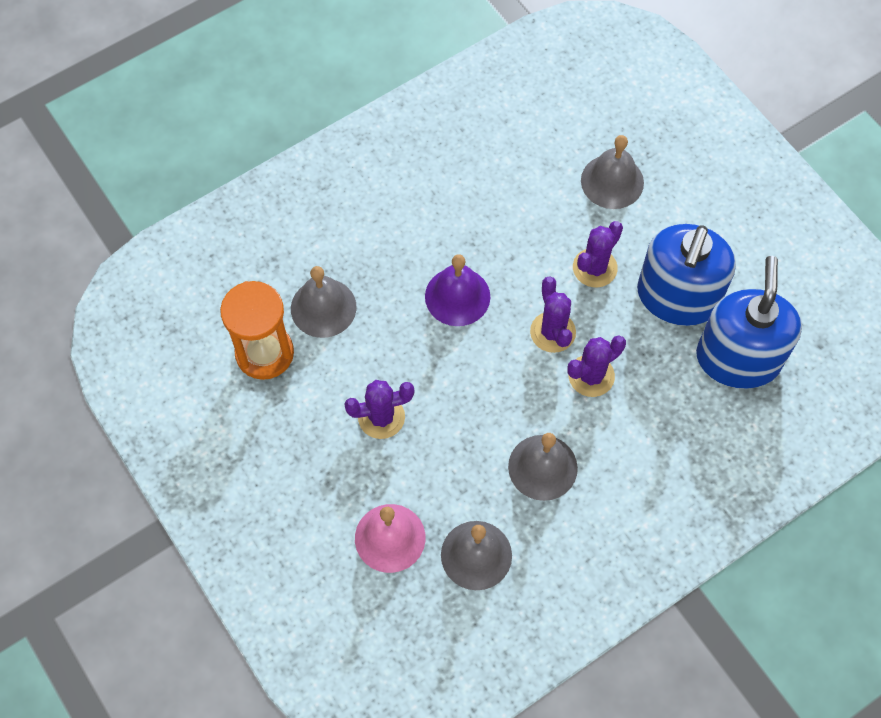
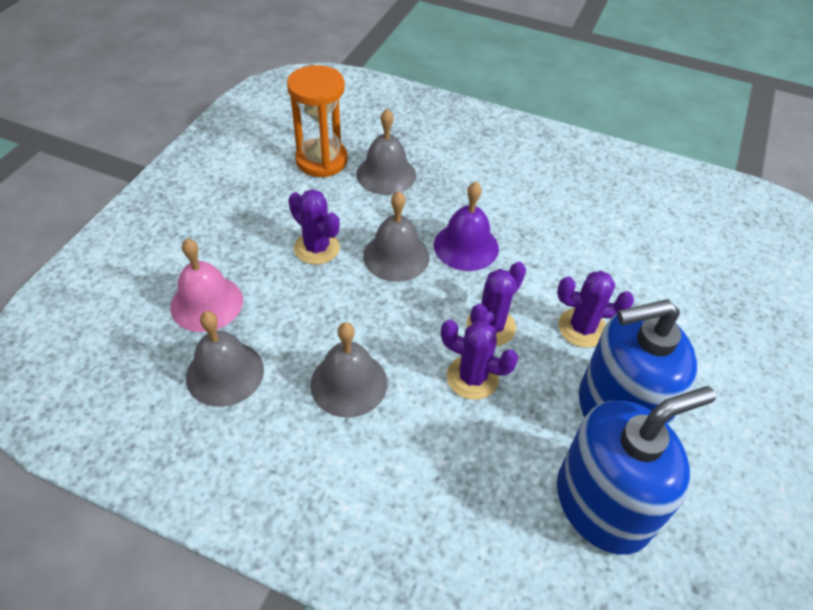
camera: 55 degrees right, 15 degrees down
grey bell [581,135,644,209] -> grey bell moved to [363,191,429,282]

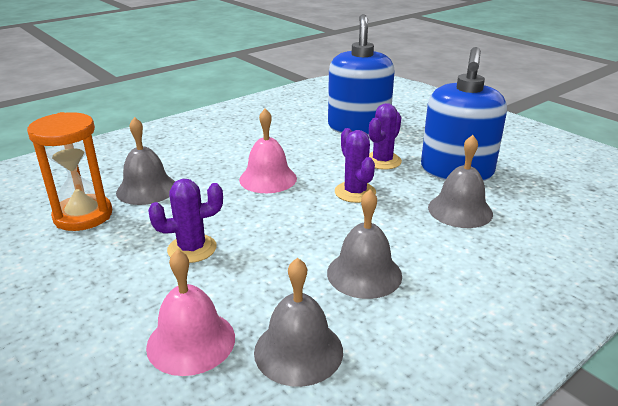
camera: 60 degrees left, 20 degrees down
grey bell [363,191,429,282] -> grey bell moved to [428,135,493,228]
purple bell [434,182,499,271] -> pink bell [239,109,297,193]
purple cactus [441,320,518,400] -> none
blue soap dispenser [557,386,716,555] -> blue soap dispenser moved to [328,14,395,136]

